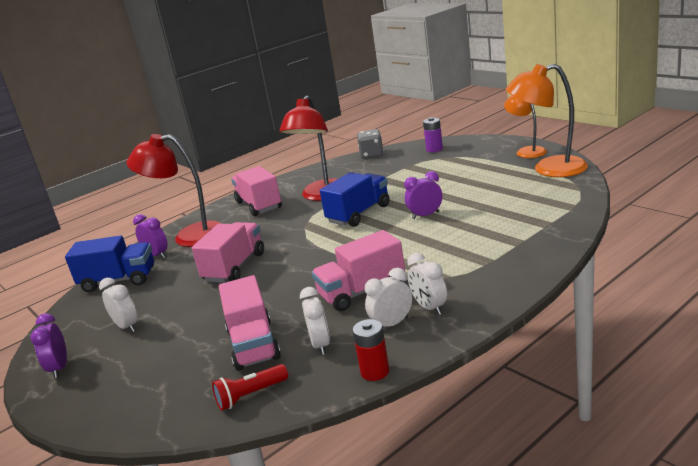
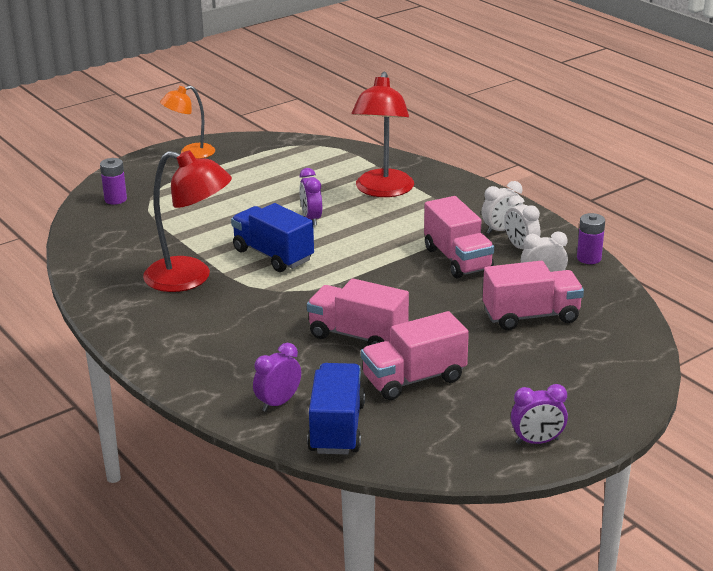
camera: 90 degrees left, 5 degrees up
white clock [99,278,138,332] -> none
red lamp [126,134,222,247] -> red lamp moved to [351,72,414,197]
red flashlight [212,364,288,411] -> none
pink truck [231,166,282,216] -> pink truck moved to [361,311,469,400]
red battery [353,319,389,381] -> purple battery [577,213,605,264]
grey dice [357,129,383,159] -> none
orange lamp [506,64,588,177] -> none

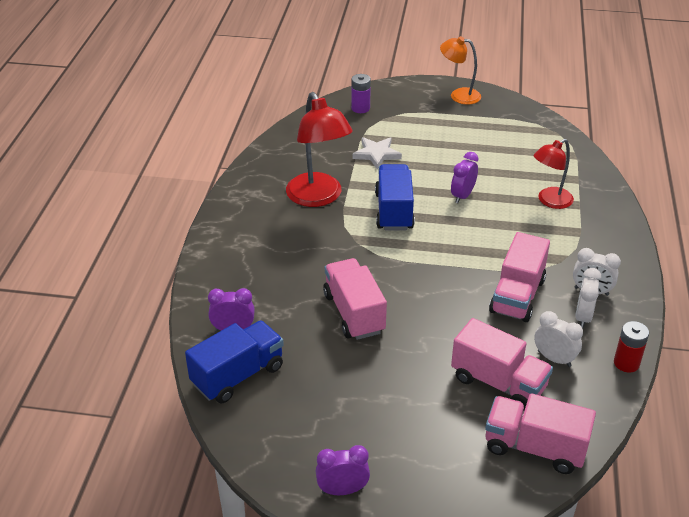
camera: 45 degrees right, 10 degrees up
red lamp [351,72,414,197] -> red lamp [534,139,574,209], size x0.62
pink truck [361,311,469,400] -> pink truck moved to [485,393,596,474]
purple clock [511,384,568,444] -> purple clock turned 135 degrees clockwise [316,445,370,495]
purple battery [577,213,605,264] -> red battery [614,321,649,373]
none -> white star [352,137,402,169]

